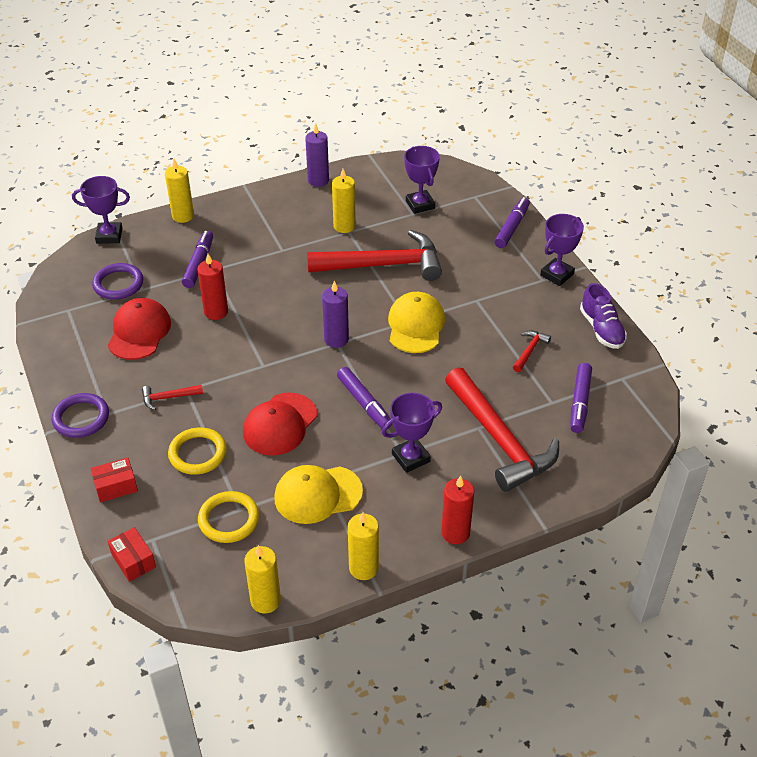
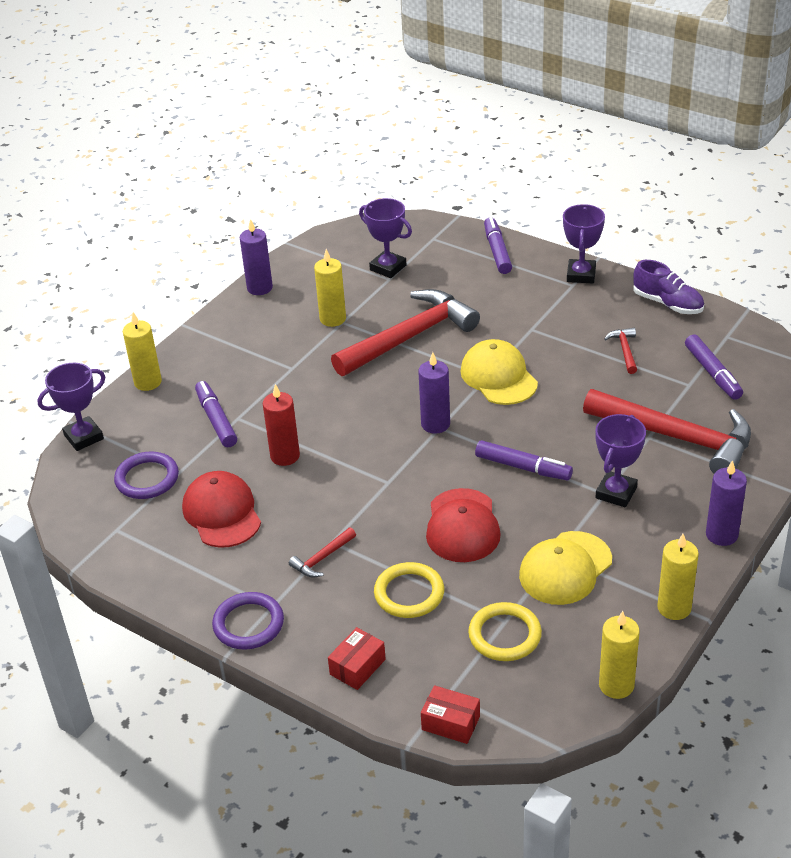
camera: 30 degrees left, 5 degrees down
red candle [441,476,474,544] -> purple candle [706,460,747,546]

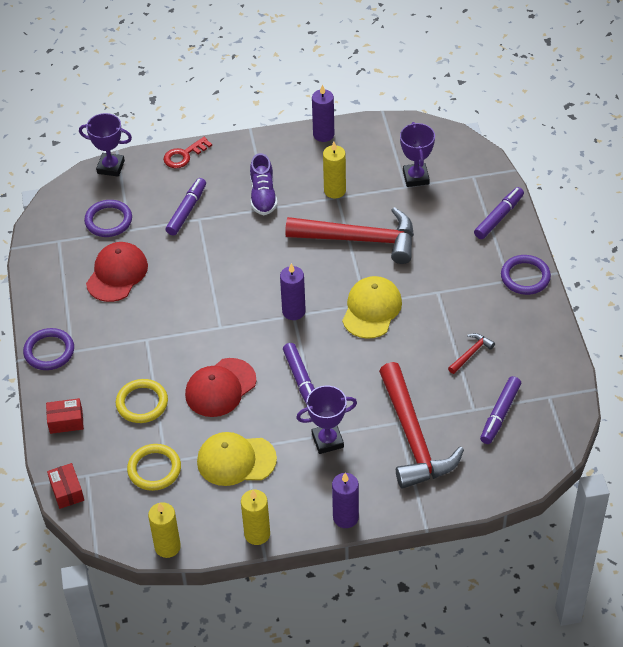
camera: 45 degrees right, 10 degrees up
yellow candle [123,312,162,391] -> red key [163,137,212,168]
red candle [263,384,300,466] -> none
red hammer [289,528,356,578] -> none
purple trophy [563,204,605,284] -> purple ring [501,255,551,295]
purple shoe [633,260,704,314] -> purple shoe moved to [250,153,277,215]

